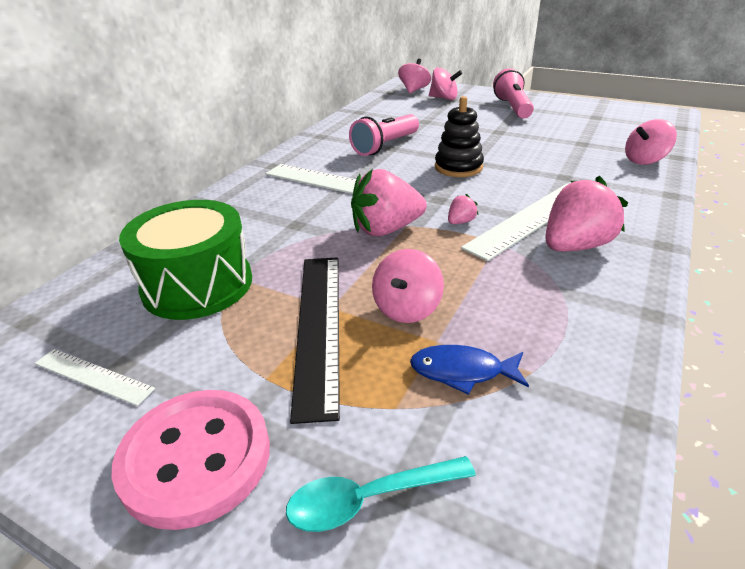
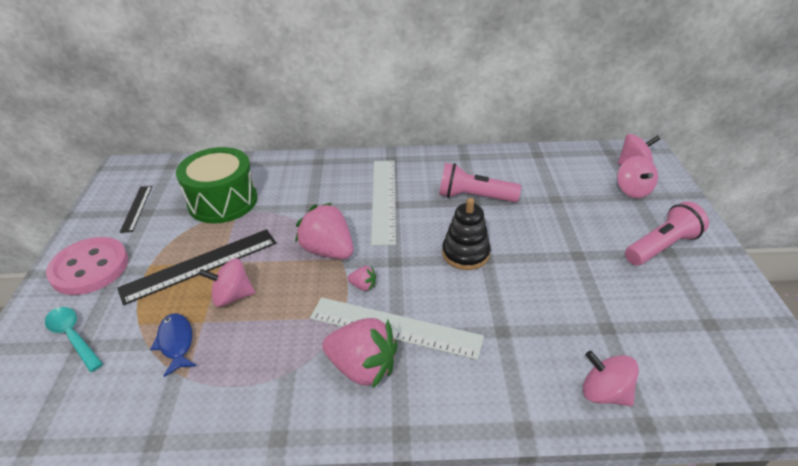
camera: 60 degrees right, 5 degrees up
white ruler [35,349,155,406] -> black ruler [120,186,152,233]

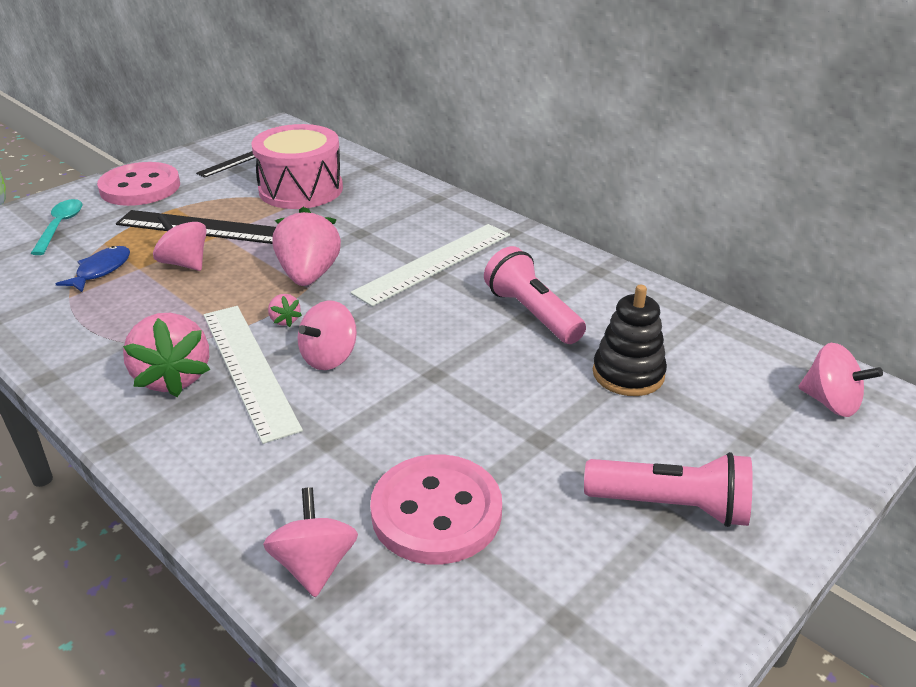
camera: 45 degrees right, 5 degrees down
green drum [176,147,258,223] -> pink drum [251,124,343,209]
black stacking toy [442,198,491,270] -> black stacking toy moved to [593,285,667,396]
pink spinning top [617,156,658,198] -> pink spinning top moved to [298,301,357,370]
none -> pink button [370,454,502,564]

